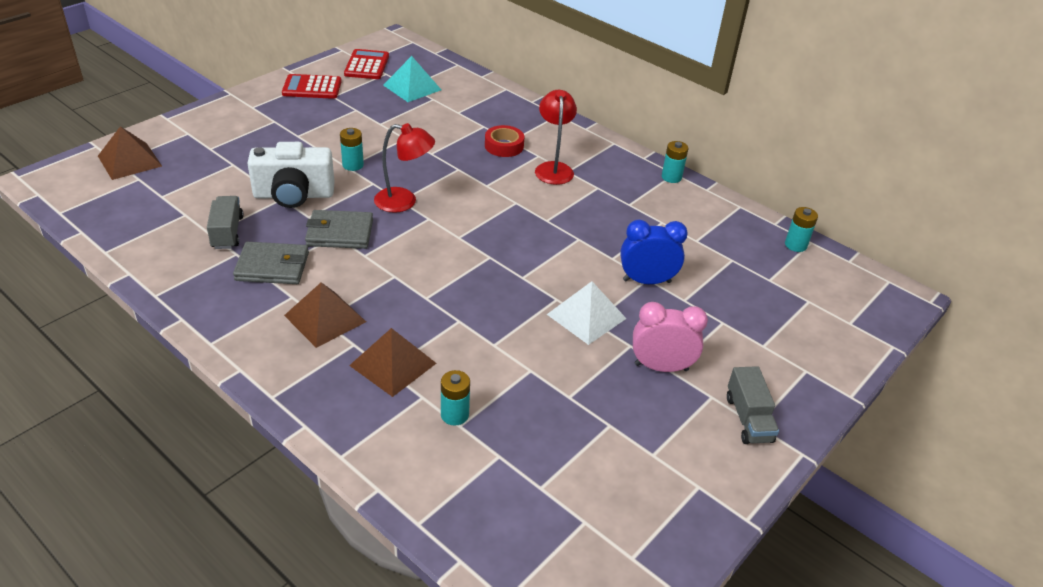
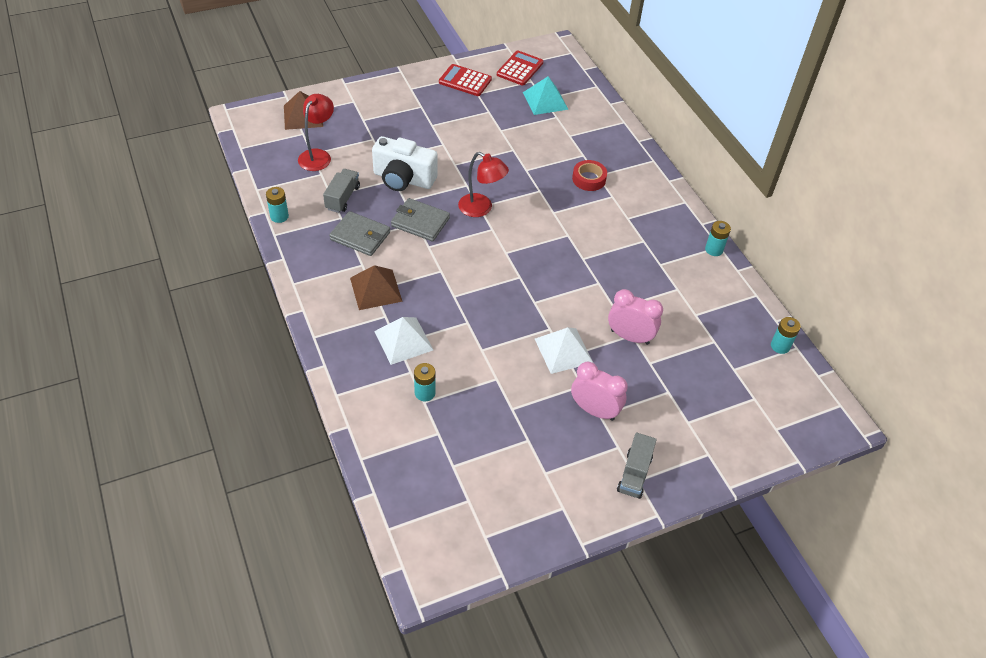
camera: 25 degrees right, 10 degrees up
turquoise battery [340,128,364,171] -> turquoise battery moved to [266,187,289,223]
brown pyramid [349,328,437,397] -> white pyramid [374,317,433,365]
red lamp [535,90,577,185] -> red lamp moved to [298,94,334,171]
blue clock [620,220,688,284] -> pink clock [608,289,663,345]

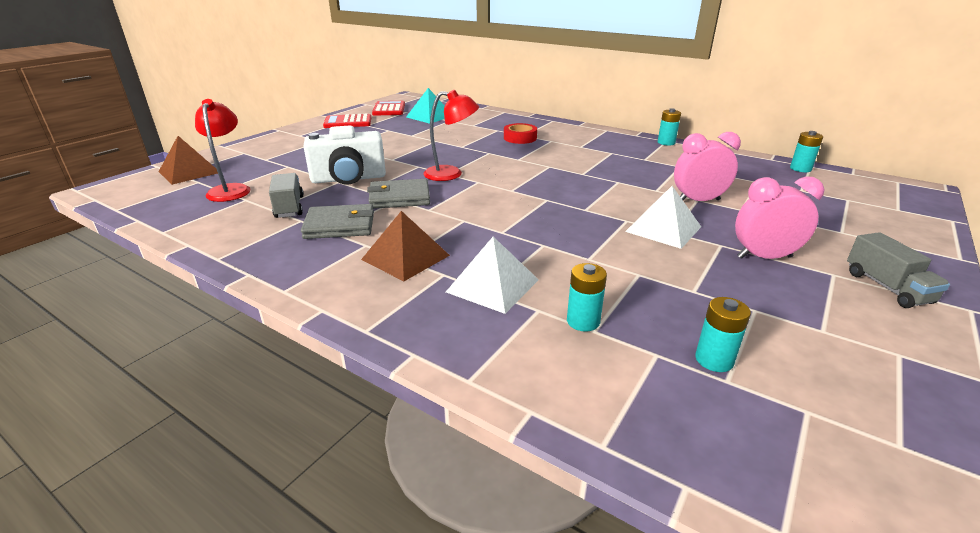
camera: 30 degrees left, 20 degrees down
turquoise battery [266,187,289,223] -> turquoise battery moved to [695,297,751,372]

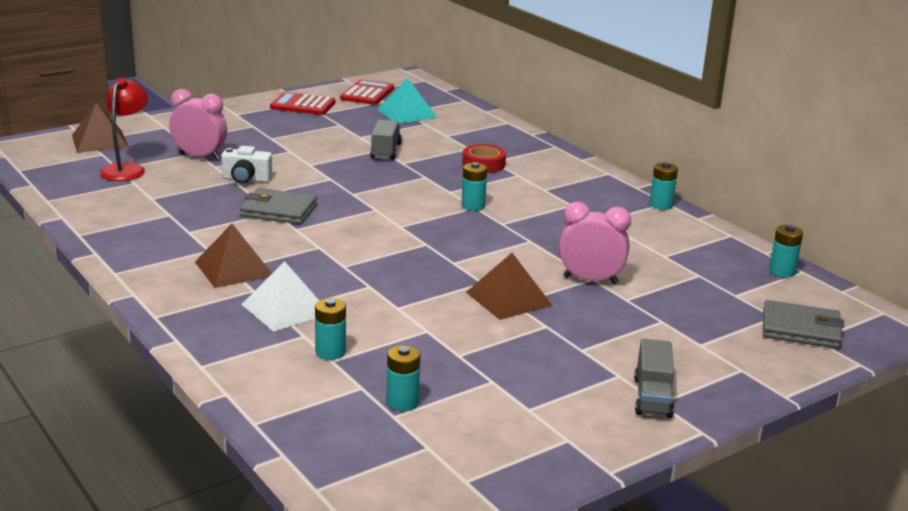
camera: 20 degrees right, 5 degrees down
grey truck [269,173,304,218] -> grey truck moved to [370,120,402,160]
grey wallet [301,204,374,239] -> grey wallet moved to [763,300,844,349]
white camera [303,125,386,185] -> white camera [221,146,272,184], size x0.59
red lamp [424,90,479,181] -> none
white pyramid [625,186,701,249] -> brown pyramid [466,253,553,320]
pink clock [735,176,825,259] -> pink clock moved to [169,89,227,160]
none -> turquoise battery [461,162,487,211]

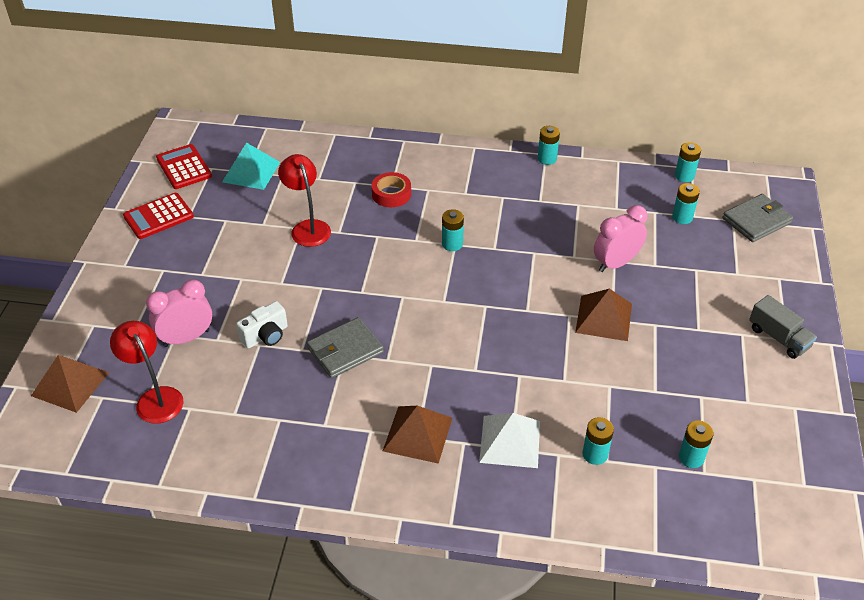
camera: 45 degrees left, 20 degrees up
grey truck [370,120,402,160] -> red lamp [278,154,331,247]
none -> turquoise battery [672,183,700,224]

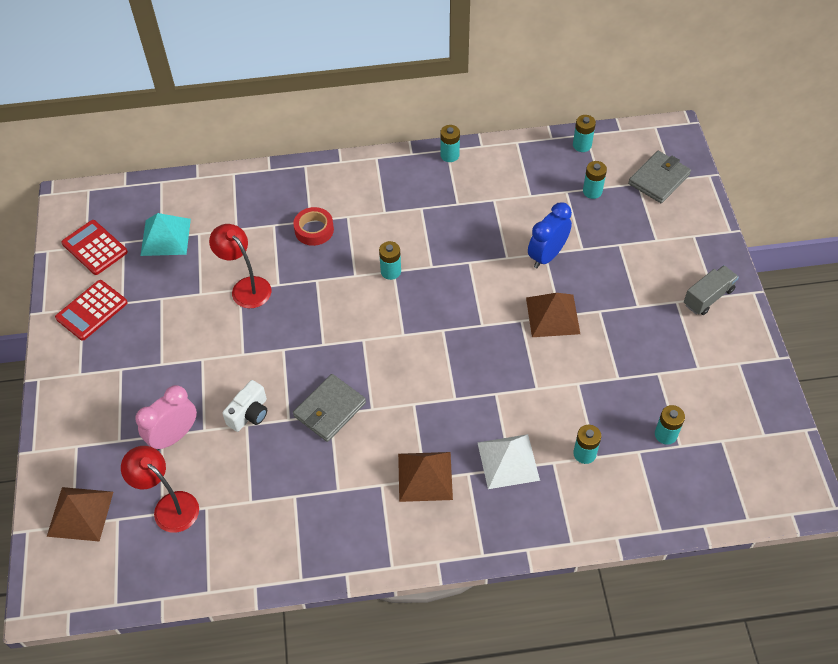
camera: 15 degrees left, 10 degrees up
pink clock [594,205,648,272] -> blue clock [528,202,572,268]
grey truck [749,295,817,359] -> grey truck turned 75 degrees counterclockwise [684,265,739,315]

